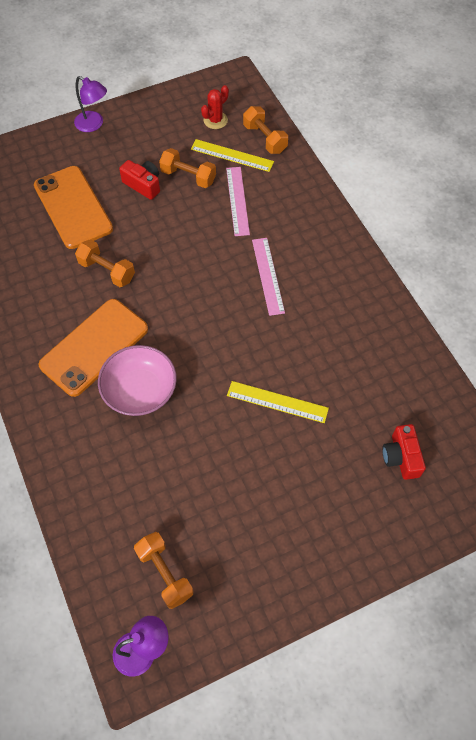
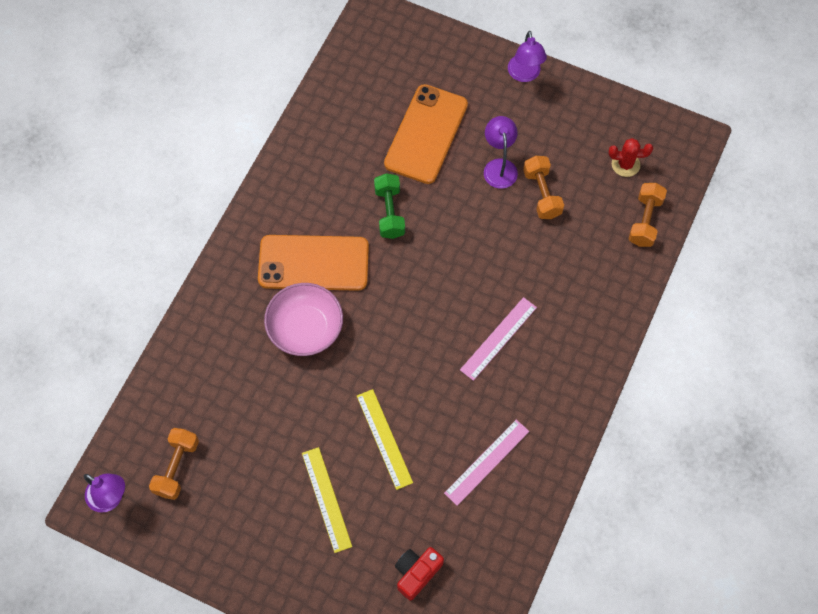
camera: 50 degrees right, 5 degrees up
orange dumbbell [75,239,135,287] -> green dumbbell [374,173,405,239]
red camera [119,160,160,200] -> purple lamp [484,116,518,189]
yellow ruler [191,139,274,172] -> yellow ruler moved to [302,447,352,553]
pink ruler [226,167,250,236] -> pink ruler moved to [444,420,529,506]

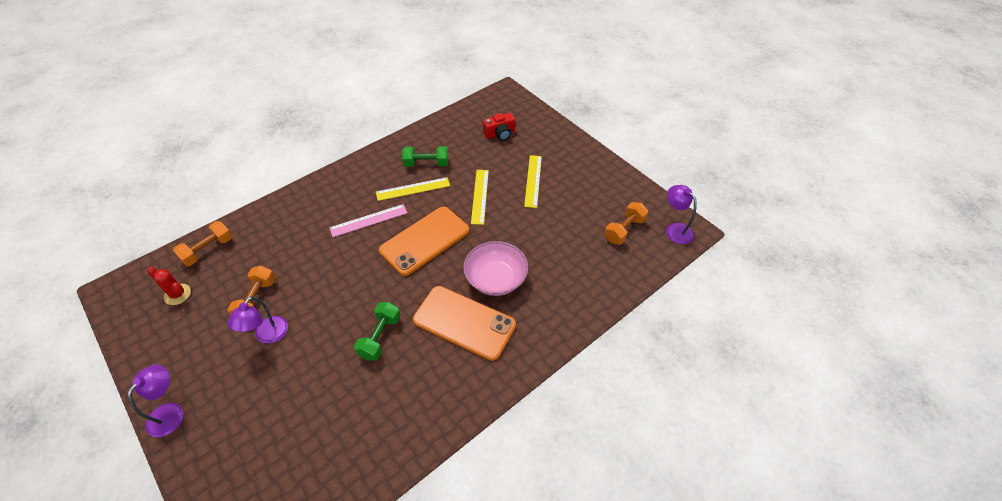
camera: 155 degrees left, 15 degrees down
orange phone [384,84,468,184] -> orange phone moved to [379,207,469,276]
pink ruler [444,420,529,506] -> green dumbbell [402,146,448,167]
none -> yellow ruler [376,177,450,201]

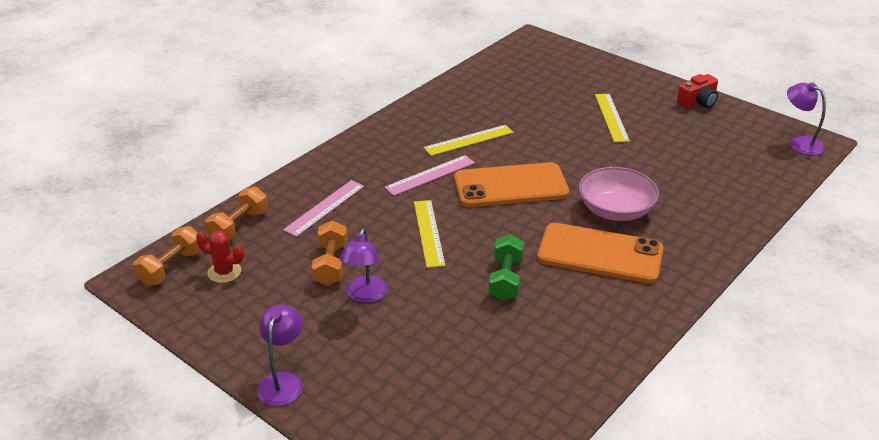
camera: 10 degrees left, 15 degrees down
orange phone [379,207,469,276] -> orange phone turned 45 degrees clockwise [454,162,569,207]
green dumbbell [402,146,448,167] -> none
yellow ruler [471,170,489,225] -> yellow ruler moved to [414,200,445,268]
red camera [483,113,515,141] -> red camera moved to [677,74,718,108]
orange dumbbell [604,202,648,245] -> orange dumbbell moved to [133,226,201,286]
none -> pink ruler [283,180,364,237]

